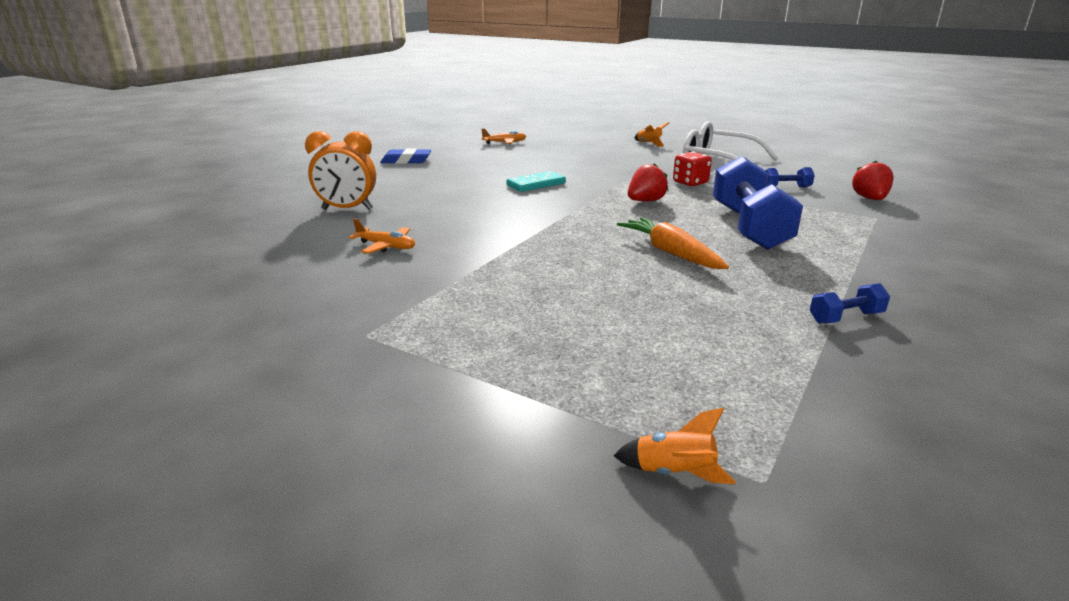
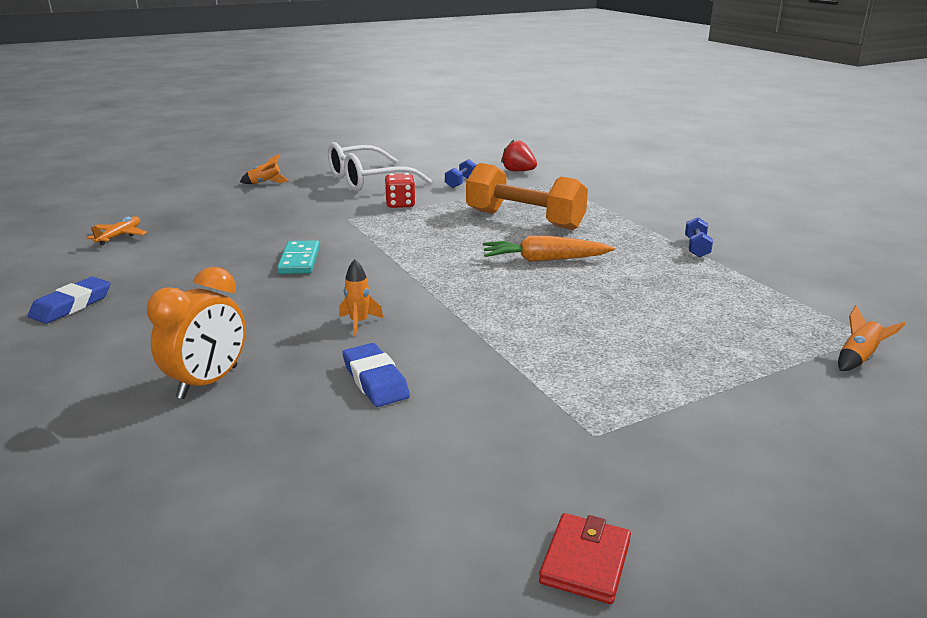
camera: 60 degrees left, 0 degrees up
orange plane [349,218,415,254] -> blue eraser [342,343,410,407]
red strawberry [628,163,669,201] -> none
blue dumbbell [713,156,803,250] -> orange dumbbell [466,163,588,230]
none -> orange rocket [339,259,383,336]
none -> red wallet [539,513,631,604]

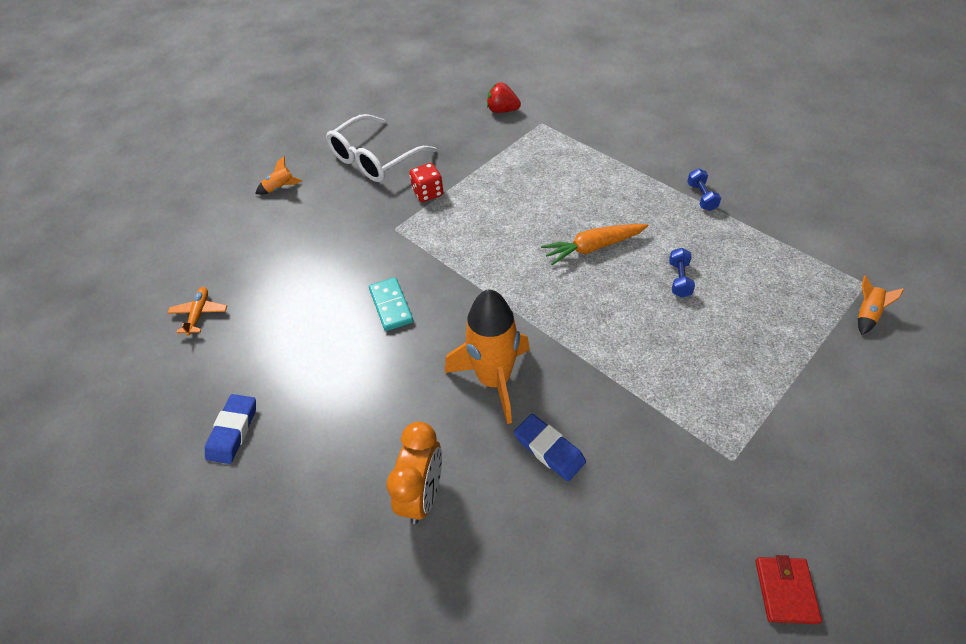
camera: 15 degrees left, 25 degrees up
orange rocket [339,259,383,336] -> orange rocket [445,289,530,424], size x2.39
blue dumbbell [445,159,477,188] -> blue dumbbell moved to [669,248,695,298]
orange dumbbell [466,163,588,230] -> none

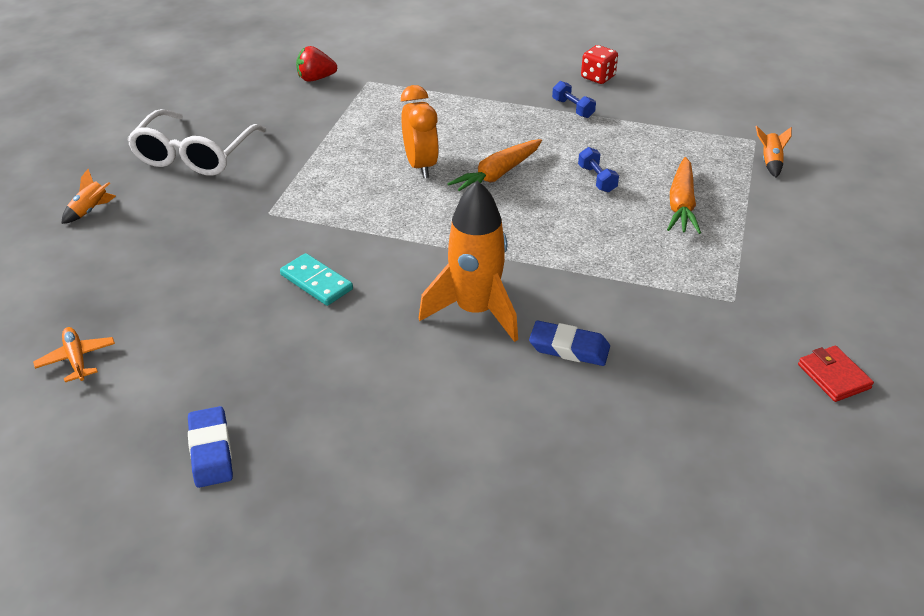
camera: 30 degrees left, 10 degrees down
orange clock [387,422,442,524] -> orange clock moved to [401,85,439,178]
red dice [410,163,443,202] -> red dice moved to [581,45,618,84]
none -> orange carrot [667,157,701,234]

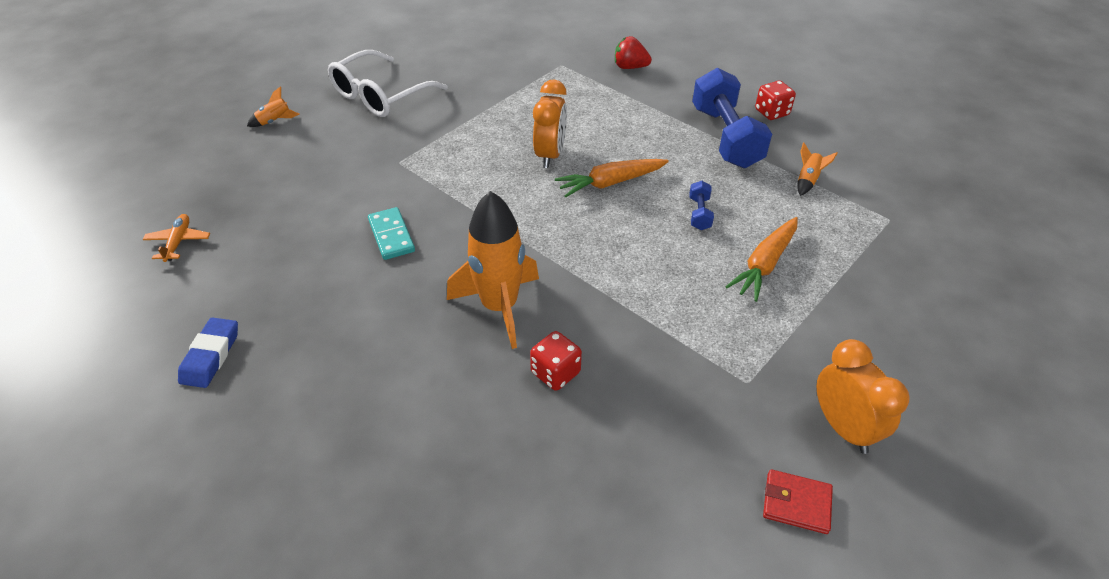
camera: 25 degrees right, 5 degrees up
red strawberry [296,46,337,82] -> red strawberry moved to [615,36,652,69]
blue eraser [529,321,610,366] -> red dice [530,331,582,391]
blue dumbbell [552,81,596,118] -> blue dumbbell [692,68,772,168], size x2.33
orange rocket [756,126,792,177] -> orange rocket moved to [798,142,837,196]
red wallet [798,346,874,402] -> red wallet turned 75 degrees counterclockwise [763,469,833,534]
none -> orange clock [817,339,910,454]

